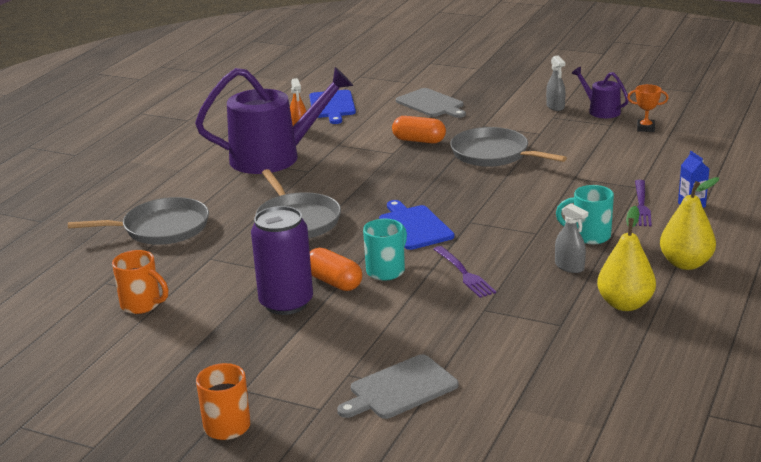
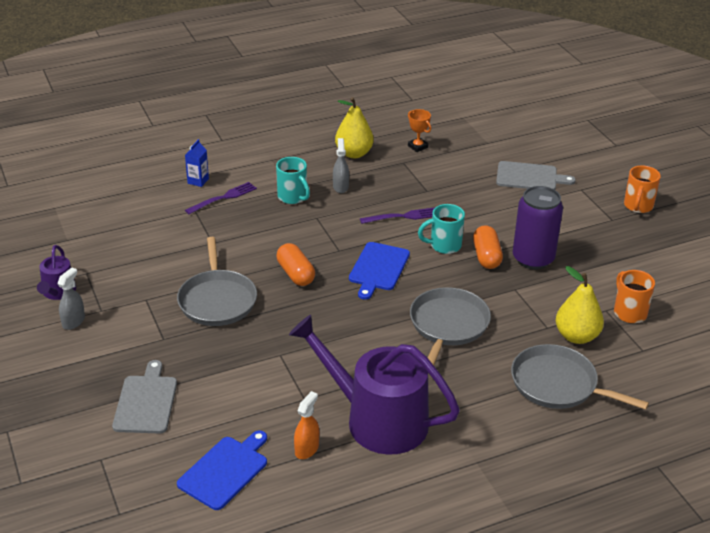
camera: 140 degrees left, 10 degrees up
orange capsule [392,116,446,144] -> orange capsule moved to [277,243,315,286]
purple fork [433,246,496,298] -> purple fork turned 60 degrees clockwise [360,207,435,224]
orange trophy [627,84,669,132] -> orange trophy moved to [408,109,431,152]
yellow pear [660,177,719,270] -> yellow pear moved to [556,266,604,344]

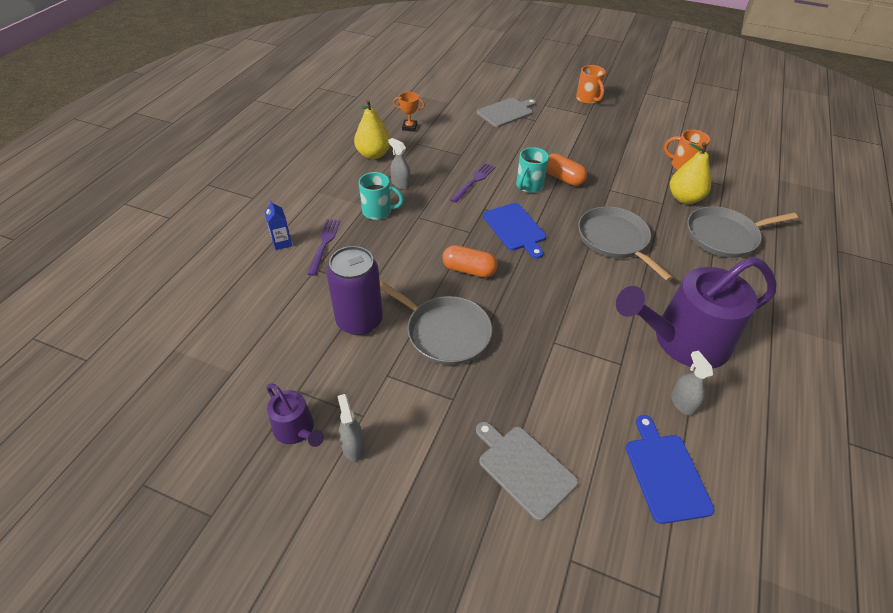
camera: 45 degrees left, 10 degrees up
orange spray bottle [294,391,319,459] -> grey spray bottle [671,350,713,416]
purple can [513,186,563,269] -> purple can moved to [326,246,383,335]

